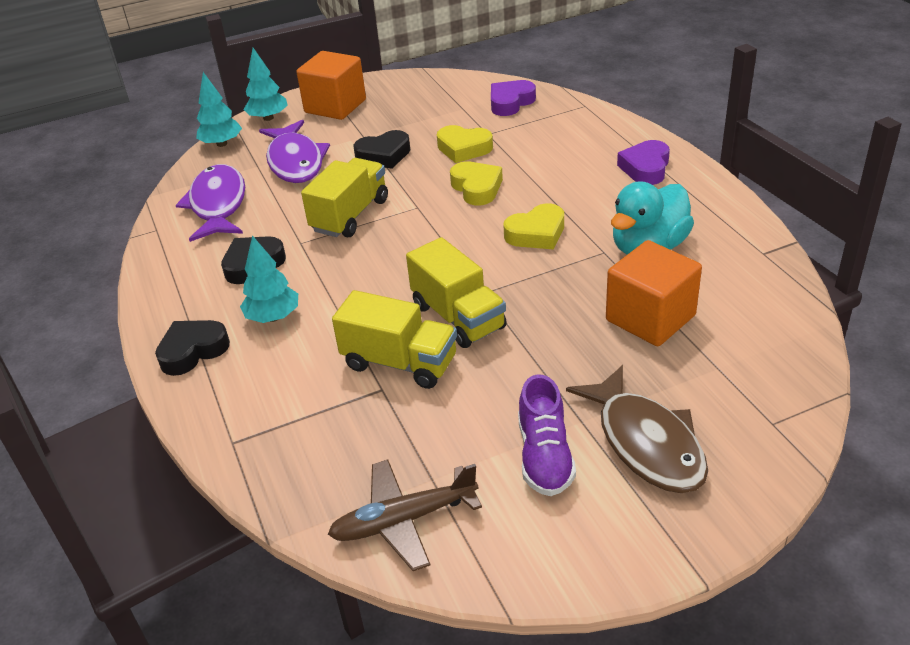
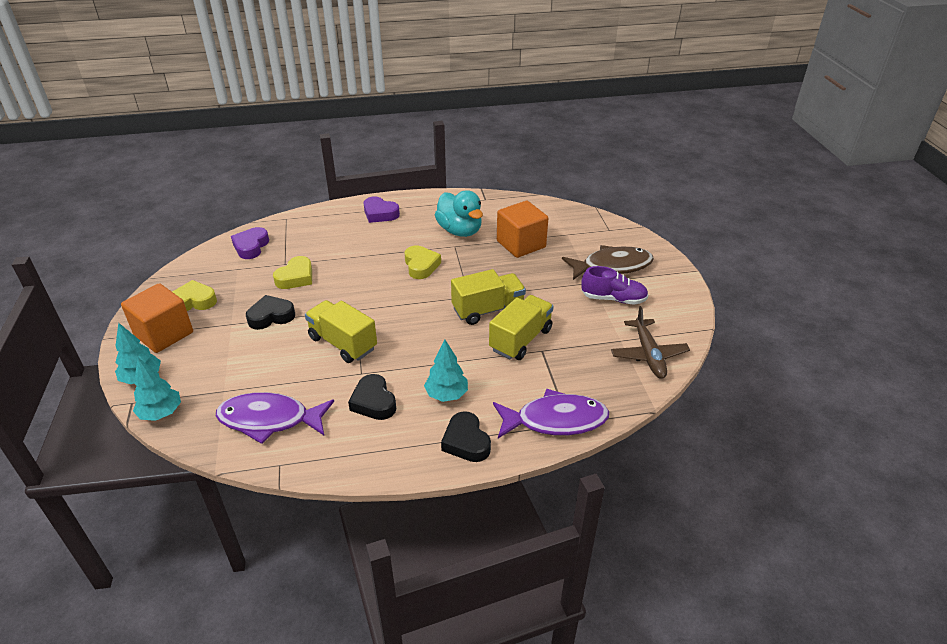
camera: 80 degrees left, 0 degrees up
purple fish [259,120,330,183] -> purple fish moved to [493,389,609,438]
black heart [353,130,410,169] -> black heart turned 105 degrees counterclockwise [246,295,295,330]
yellow heart [450,161,503,205] -> yellow heart moved to [172,280,217,311]
purple heart [491,80,536,116] -> purple heart turned 45 degrees clockwise [231,227,269,259]

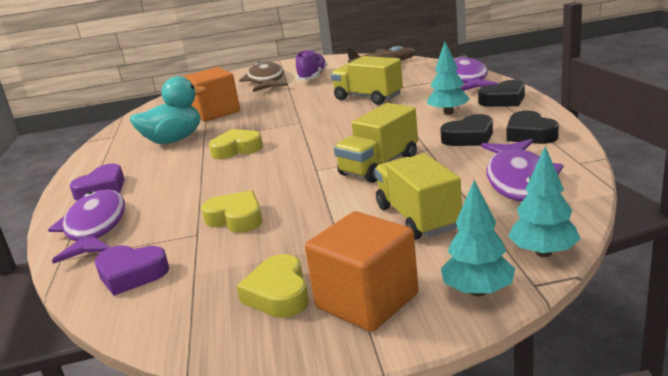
camera: 85 degrees left, 15 degrees down
black heart [246,295,295,330] -> black heart moved to [506,110,559,144]
yellow truck [451,269,526,325] -> yellow truck moved to [374,153,462,240]
none -> purple fish [48,189,125,264]

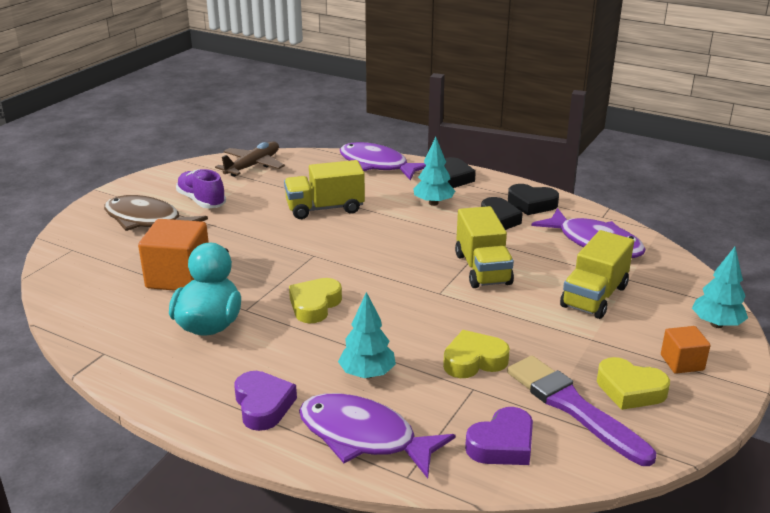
camera: 55 degrees left, 5 degrees up
orange cube [305,211,419,332] -> orange cube [661,326,711,374], size x0.55
yellow truck [374,153,462,240] -> yellow truck turned 75 degrees counterclockwise [560,230,634,319]
turquoise tree [508,146,581,257] -> turquoise tree moved to [338,292,396,378]
none -> purple brush [507,356,656,466]

